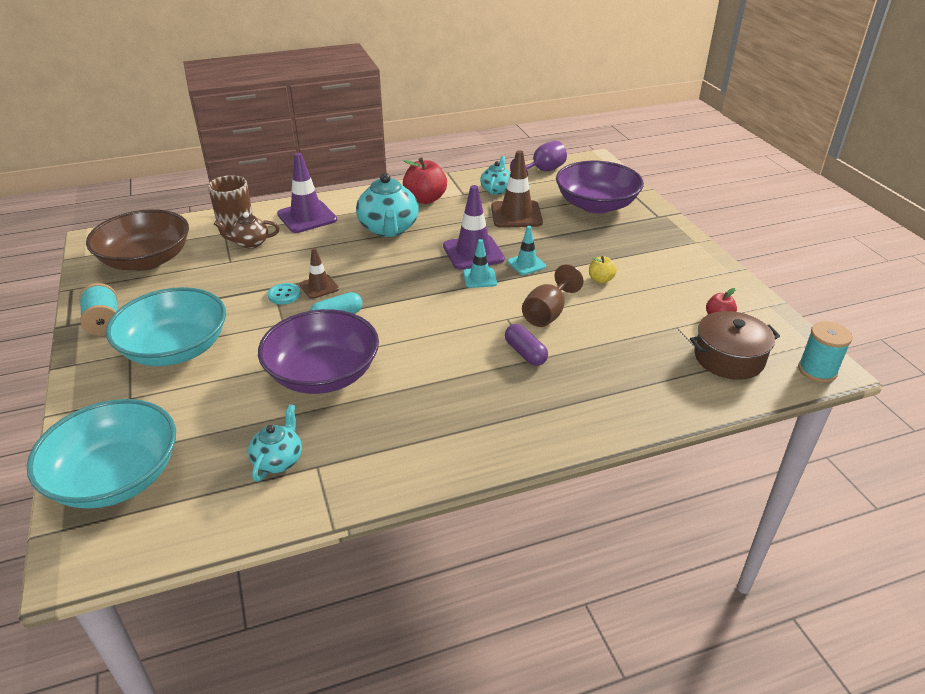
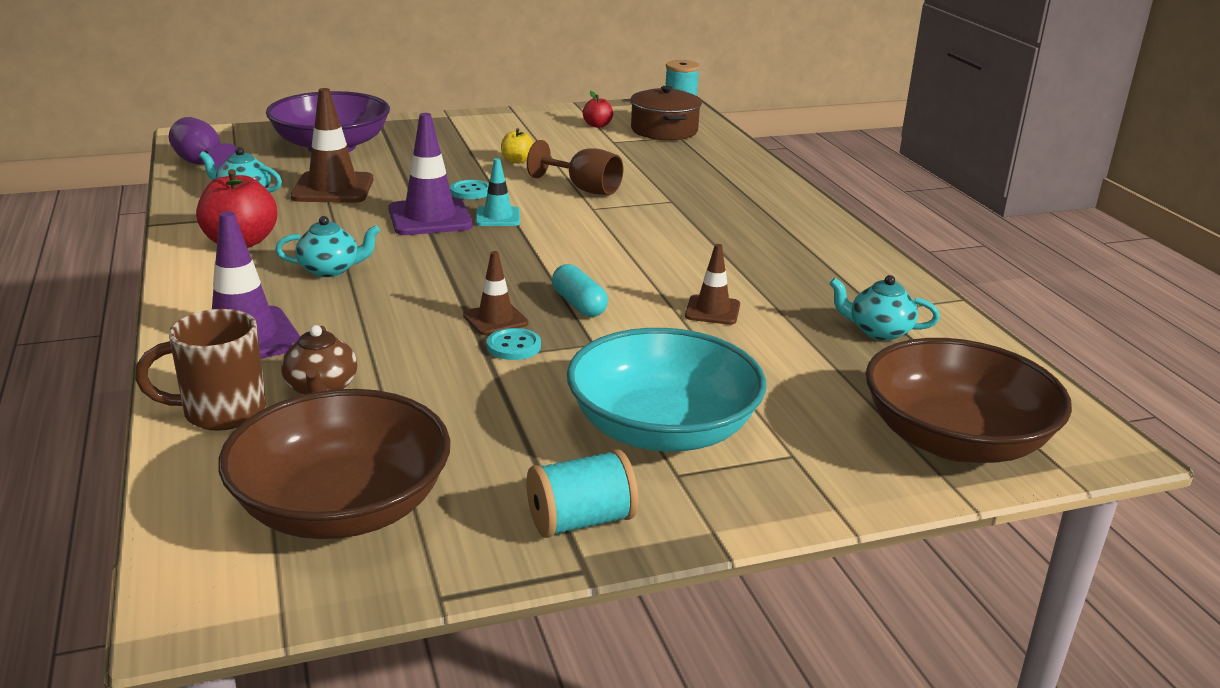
camera: 90 degrees left, 10 degrees down
turquoise bowl [27,399,176,509] -> brown bowl [866,338,1072,463]
purple bowl [258,309,379,394] -> brown traffic cone [685,244,740,325]
turquoise teapot [356,173,419,237] -> turquoise teapot [275,216,380,277], size x0.57
purple capsule [505,324,548,366] -> none
turquoise traffic cone [507,226,546,275] -> turquoise button [450,180,489,199]

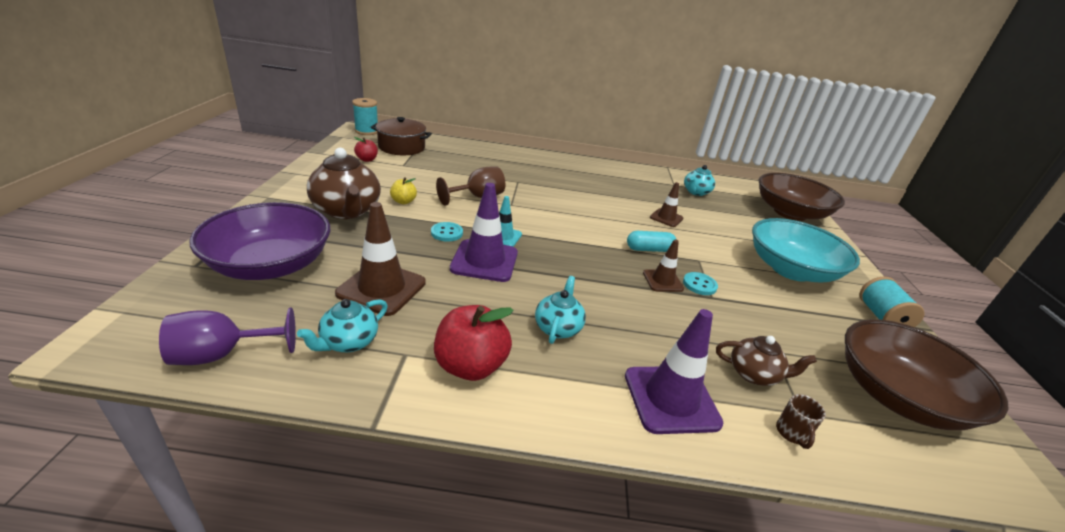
camera: 70 degrees left, 5 degrees up
brown mug [135,309,266,431] -> brown mug [776,394,826,449], size x0.51
none -> brown teapot [307,148,381,219]

